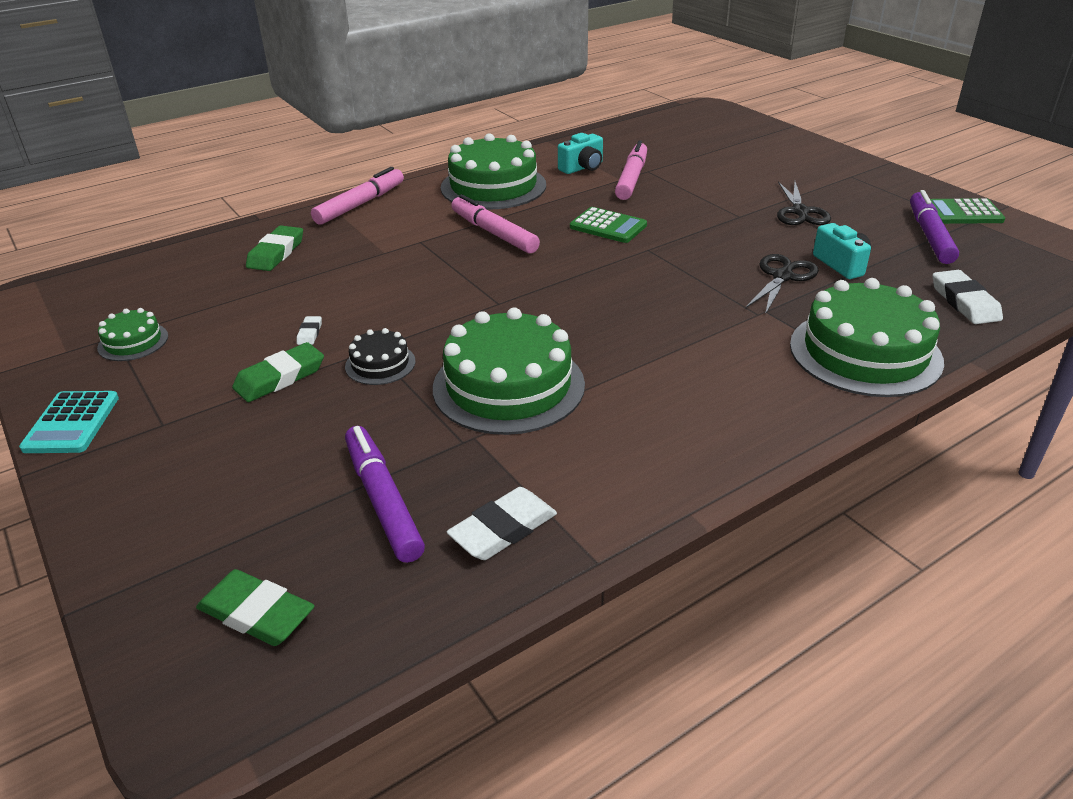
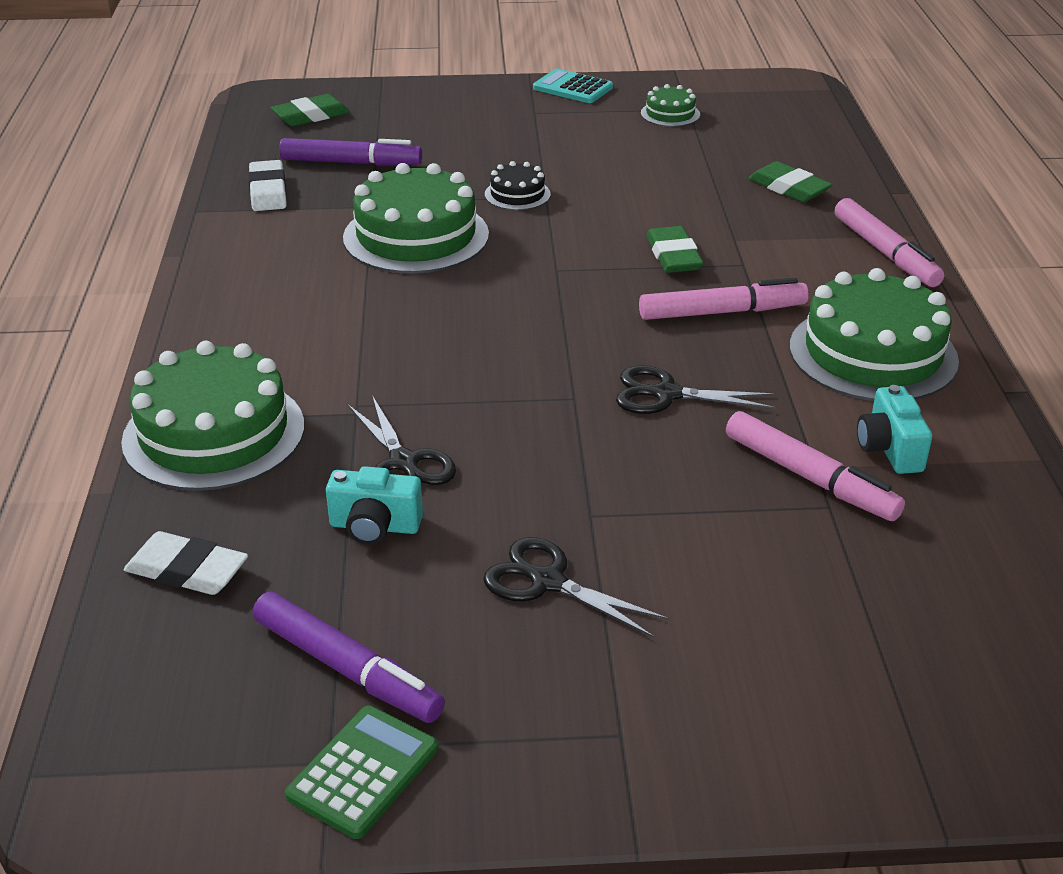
camera: 120 degrees right, 0 degrees up
green eraser [232,342,324,402] -> green eraser moved to [646,226,704,273]
white eraser [297,316,322,345] -> none
green calculator [570,207,647,243] -> black scissors [616,365,776,414]

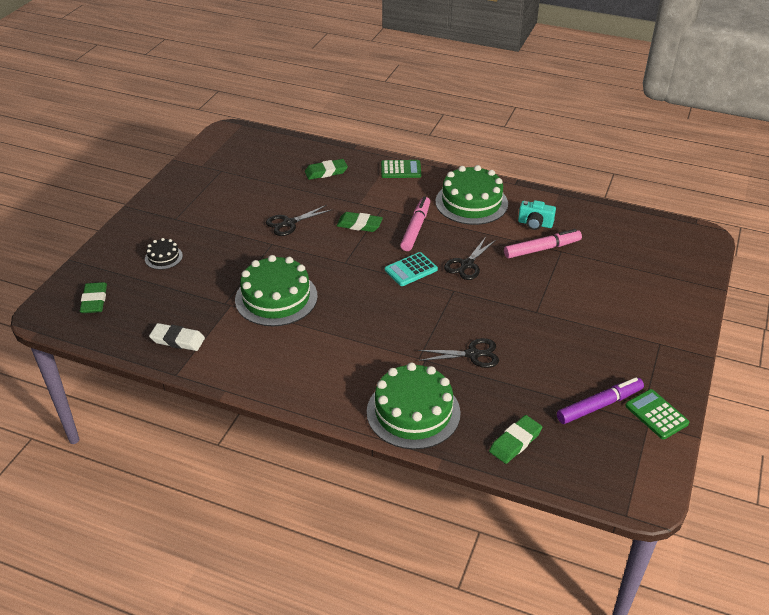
camera: 65 degrees left, 5 degrees up
white eraser [124,531,248,595] -> green eraser [489,415,542,464]
purple marker [279,138,422,166] -> none
turquoise camera [326,466,423,544] -> none
black scissors [483,537,669,638] -> black scissors moved to [266,205,331,236]
black cake [485,161,551,210] -> black cake moved to [145,238,183,270]
turquoise calculator [533,69,613,103] -> turquoise calculator moved to [385,252,438,286]
green cake [641,84,700,127] -> none
pink marker [834,198,944,287] -> green calculator [381,160,421,178]

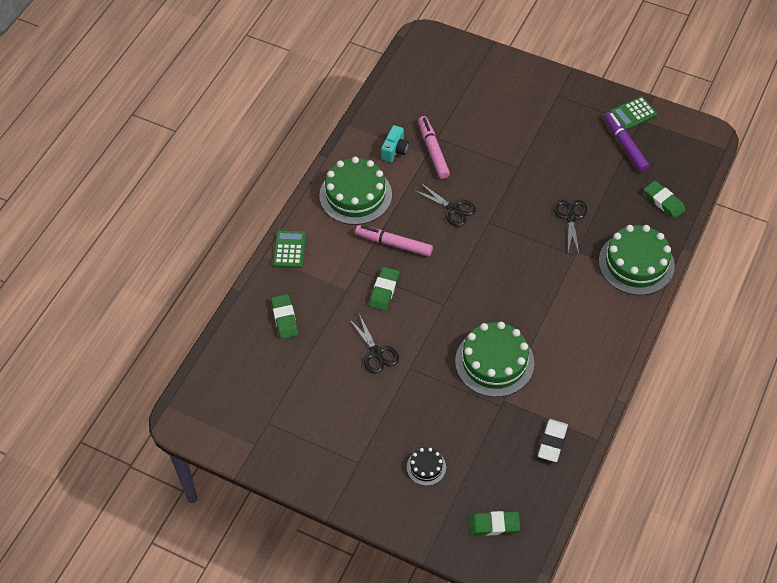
camera: 85 degrees left, 15 degrees up
turquoise calculator [385,252,438,286] -> none

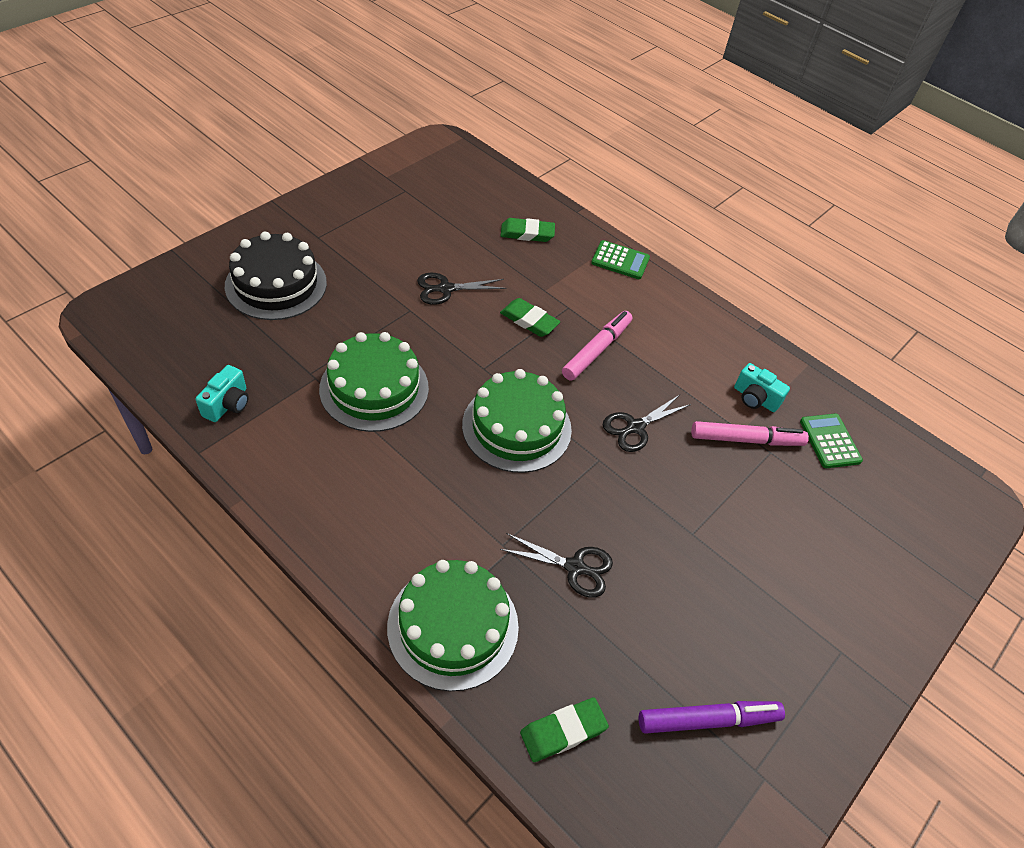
camera: 100 degrees right, 5 degrees down
green cake [319,157,392,225] -> green cake moved to [462,369,572,473]
black cake [407,448,446,486] -> black cake [225,232,327,320], size x2.09
green eraser [468,511,520,536] -> none
white eraser [538,419,568,462] -> turquoise camera [196,365,249,422]
green calculator [610,96,657,130] -> green calculator moved to [800,414,863,468]

